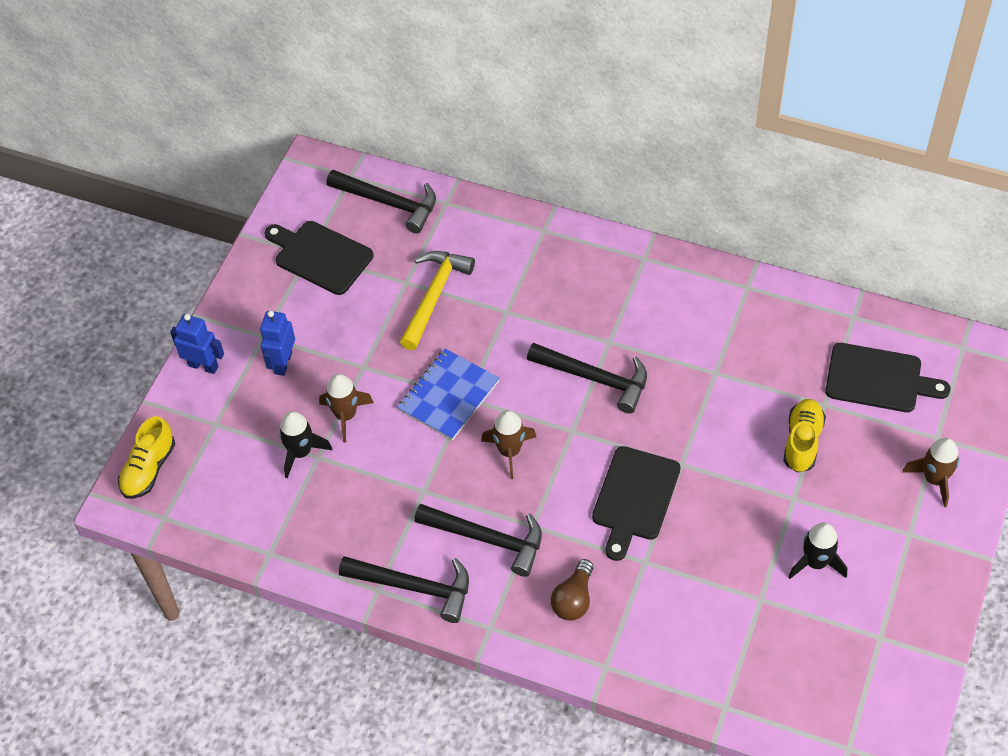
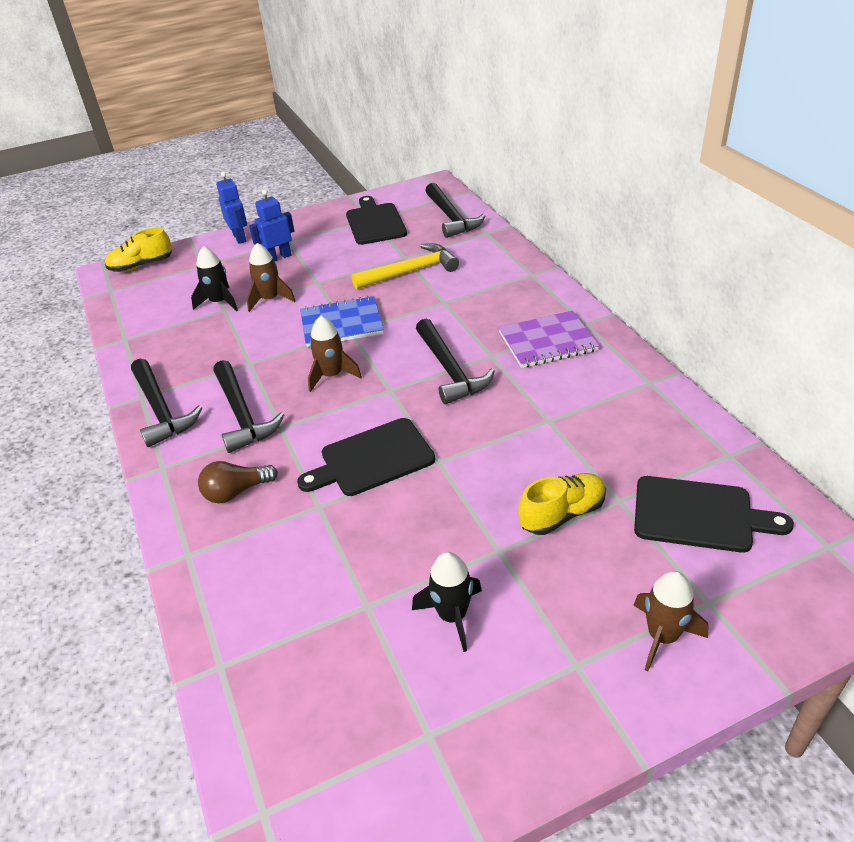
camera: 45 degrees right, 15 degrees down
black cutting board [825,343,951,412] -> black cutting board turned 45 degrees counterclockwise [634,476,794,553]
none -> purple notebook [498,311,599,368]

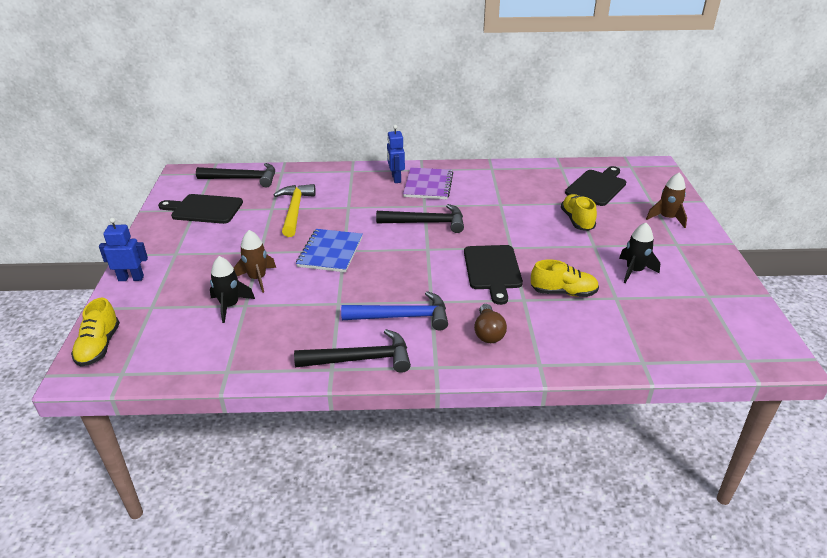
camera: 70 degrees left, 5 degrees down
black hammer [213,360,284,453] -> blue hammer [341,291,448,330]
blue robot [249,189,294,262] -> blue robot moved to [387,125,405,183]
brown rocket [308,315,362,392] -> none
none -> yellow shoe [531,259,599,297]

